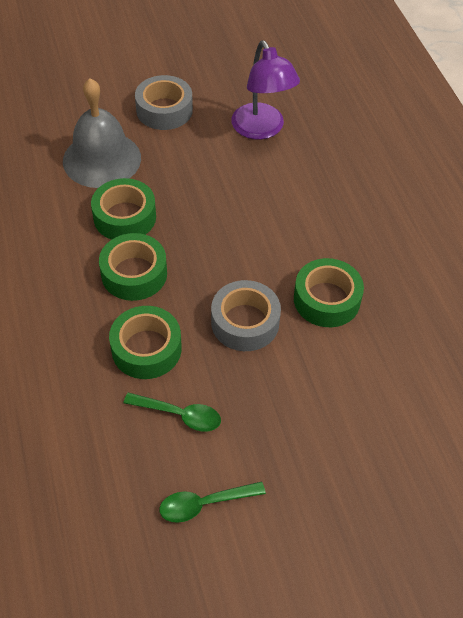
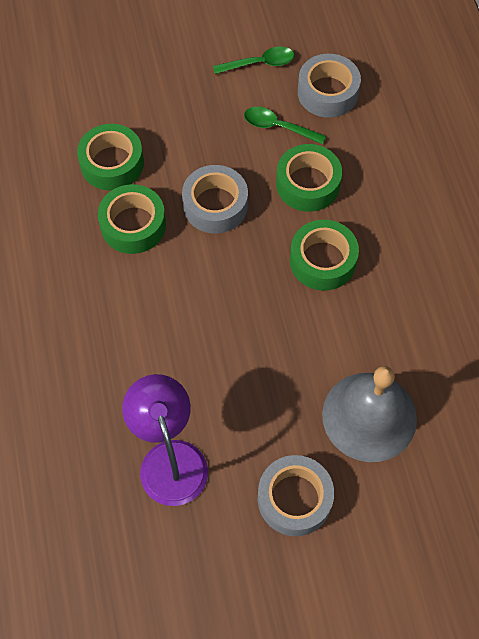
camera: 175 degrees left, 10 degrees up
green tape [91,178,156,240] -> green tape moved to [77,124,144,191]
none -> grey tape [298,54,361,118]

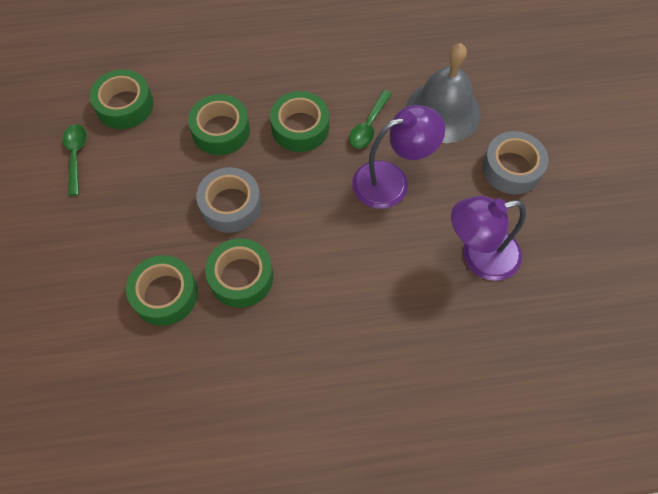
camera: 85 degrees left, 0 degrees up
green spoon [244,107,326,145] -> green spoon moved to [349,90,392,149]
grey tape [298,54,361,118] -> green tape [90,69,153,129]
none -> purple lamp [352,105,445,209]

